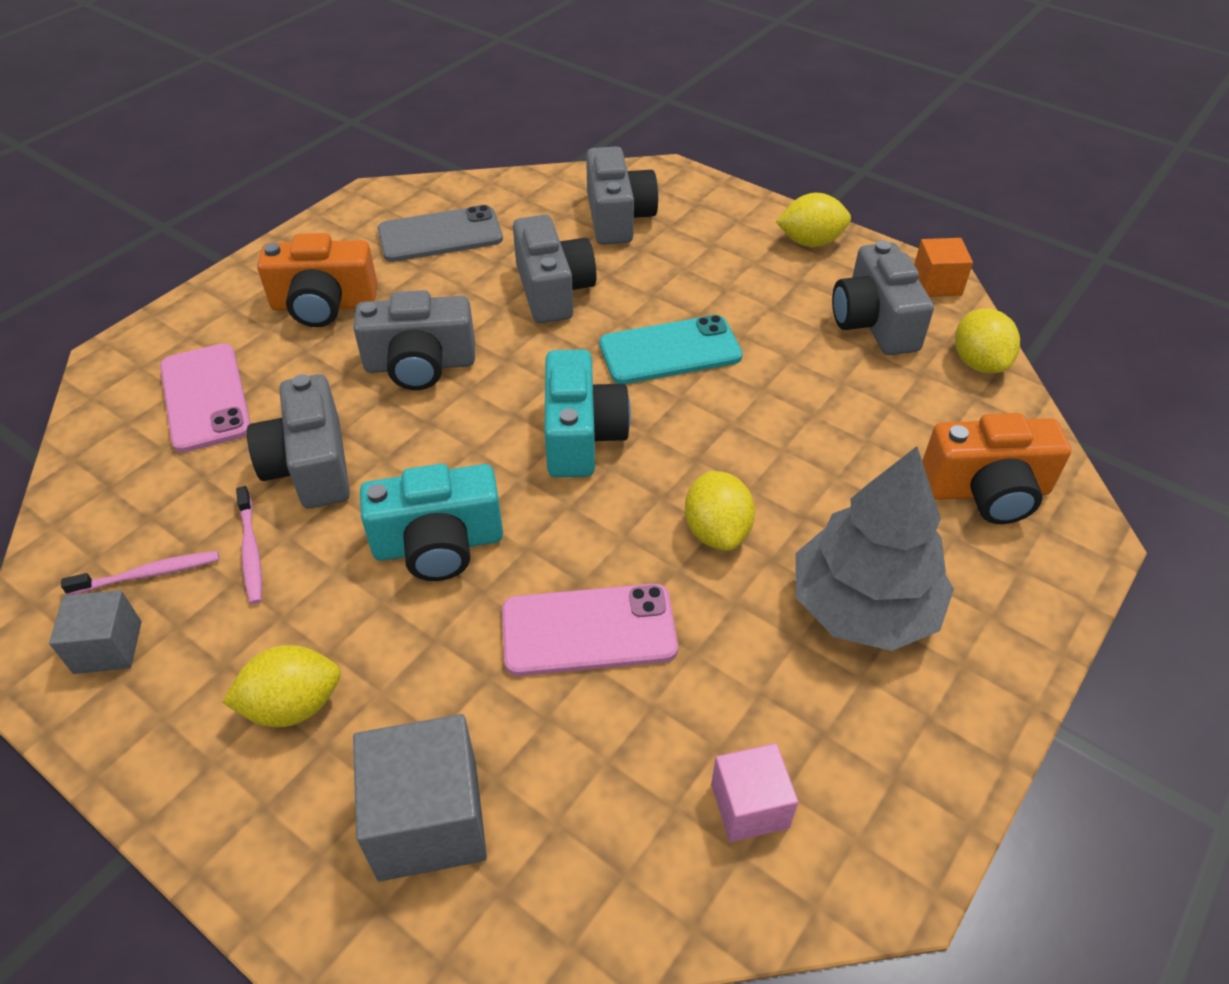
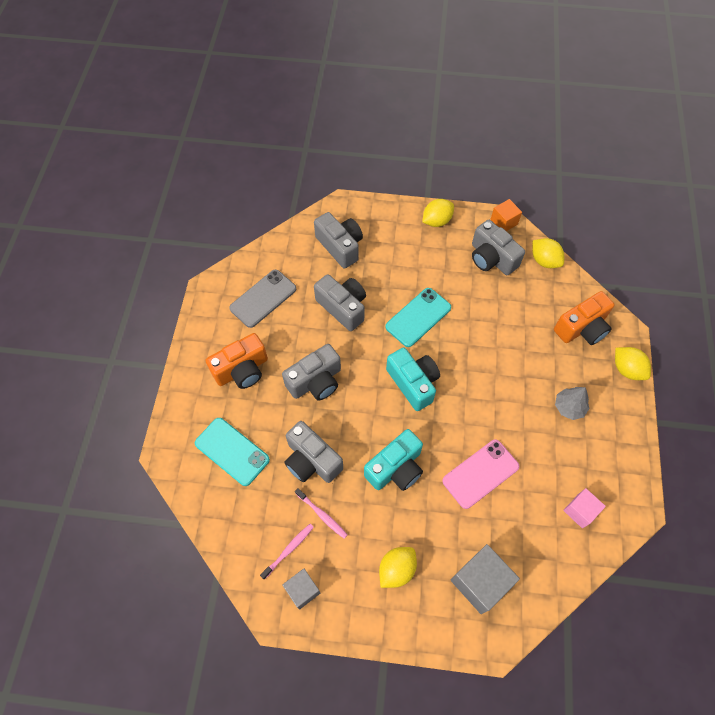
camera: 30 degrees left, 15 degrees up
pink phone [160,343,251,453] -> turquoise phone [195,418,270,486]
yellow lemon [685,471,755,550] -> yellow lemon moved to [615,347,651,380]
grey tree [795,446,954,651] -> grey tree [555,387,590,420], size x0.52

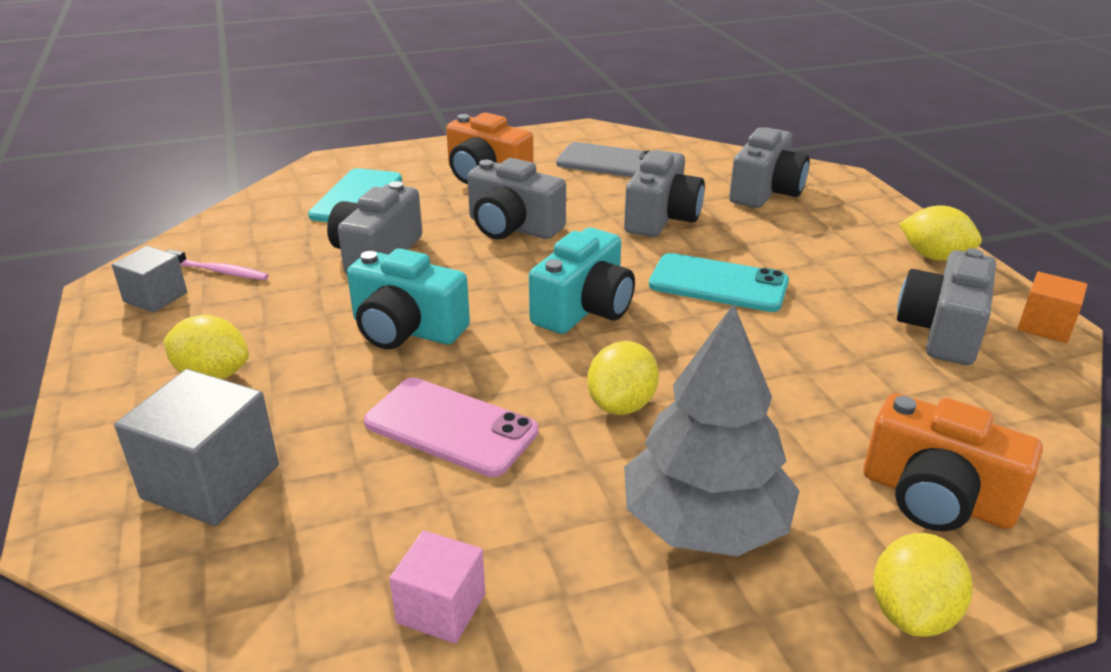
camera: 65 degrees right, 30 degrees down
pink toothbrush [295,488,348,539] -> none
yellow lemon [532,238,564,268] -> yellow lemon moved to [587,341,659,415]
grey tree [555,387,590,420] -> grey tree [624,304,800,556], size x1.93

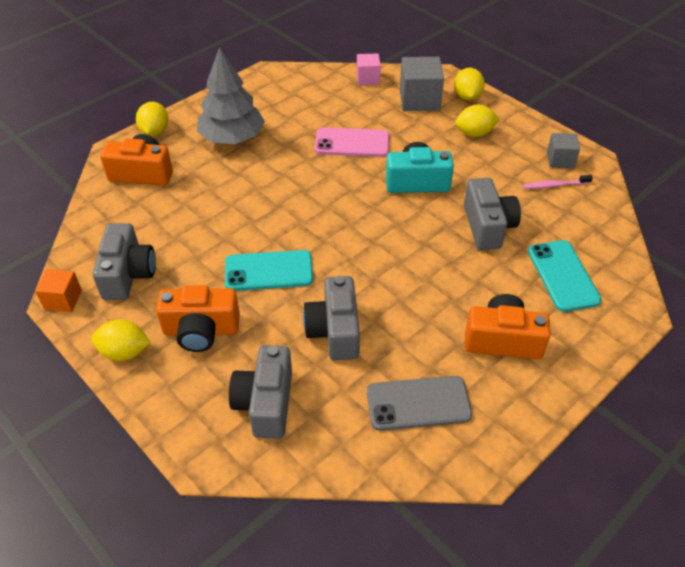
camera: 155 degrees right, 15 degrees up
pink cube [389,530,485,644] -> pink cube moved to [357,53,381,85]
grey camera [467,158,566,239] -> none
turquoise camera [529,228,635,334] -> none
yellow lemon [587,341,659,415] -> yellow lemon moved to [454,68,485,101]
none -> orange camera [156,285,240,352]

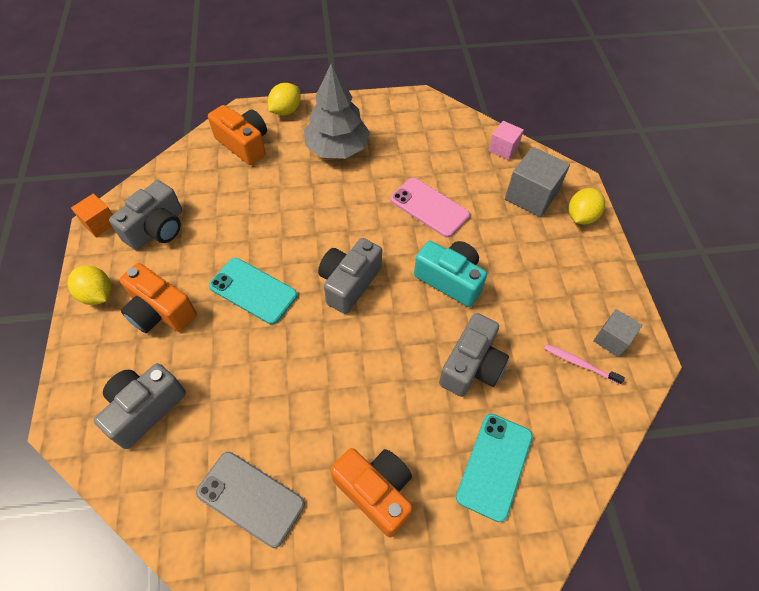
camera: 35 degrees right, 10 degrees up
grey camera [303,276,360,360] -> grey camera moved to [318,238,382,314]
yellow lemon [455,105,500,137] -> none

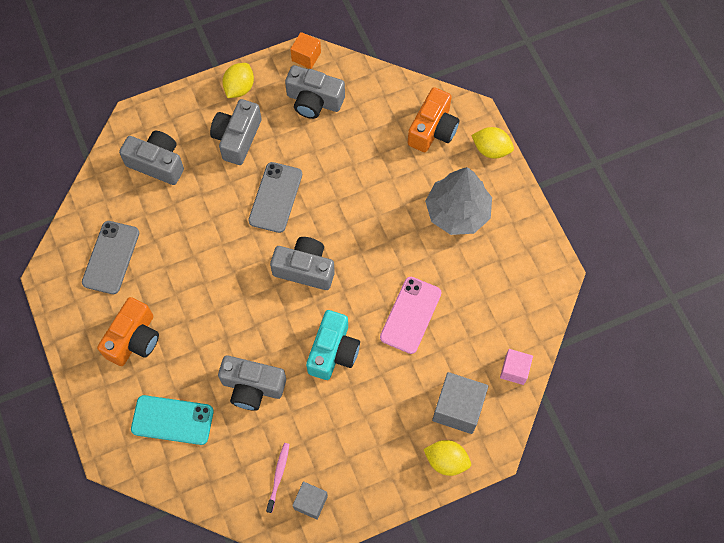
camera: 75 degrees right, 10 degrees up
orange camera [120,263,197,333] -> grey camera [210,99,261,165]
turquoise phone [209,258,297,324] -> grey phone [248,162,302,233]

